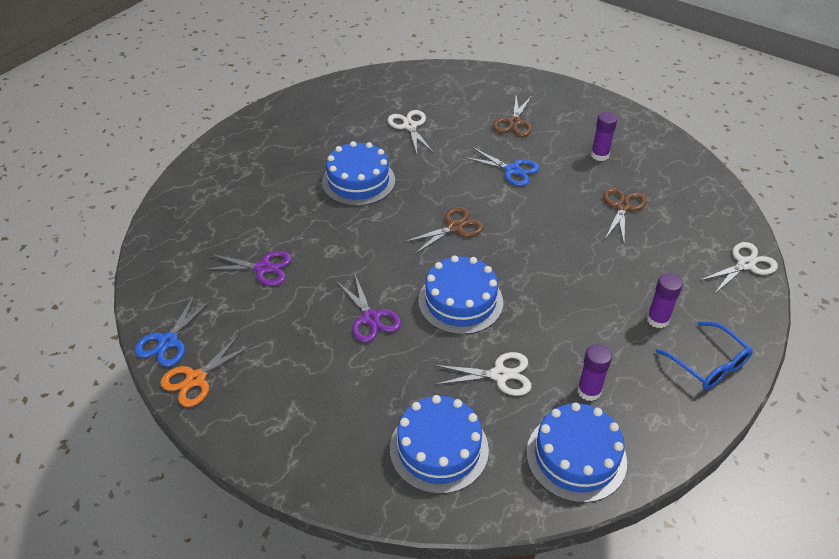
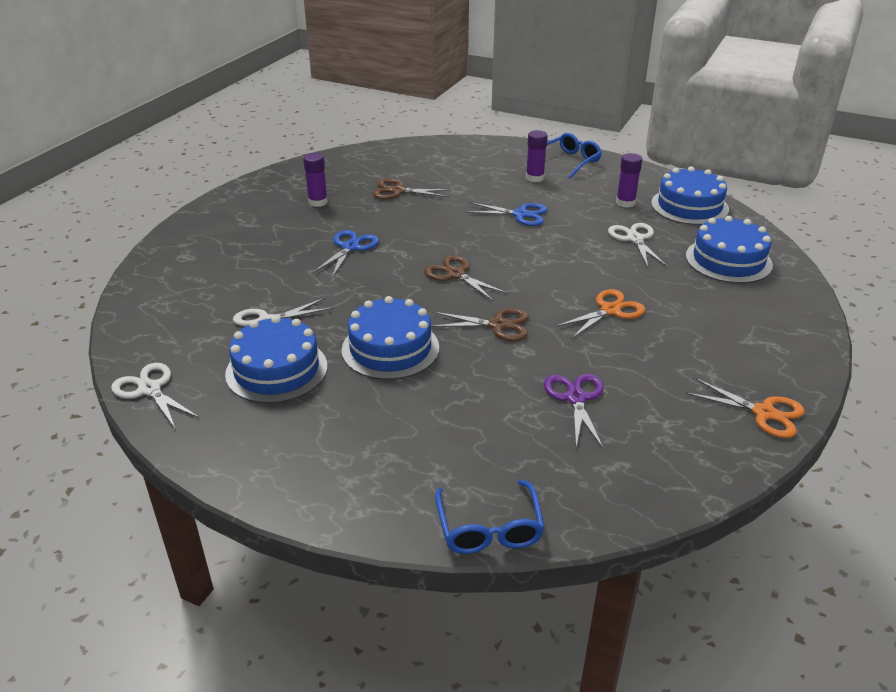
camera: 100 degrees left, 10 degrees down
blue scissors [135,294,212,367] -> blue scissors moved to [465,202,547,226]
purple scissors [336,275,401,342] -> orange scissors [555,289,645,338]
blue cake [418,255,503,335] -> blue cake moved to [225,316,327,403]
brown scissors [493,96,532,137] -> brown scissors moved to [431,308,529,341]
white scissors [699,242,778,294] -> white scissors moved to [111,363,200,430]
none -> blue glasses [435,479,545,554]

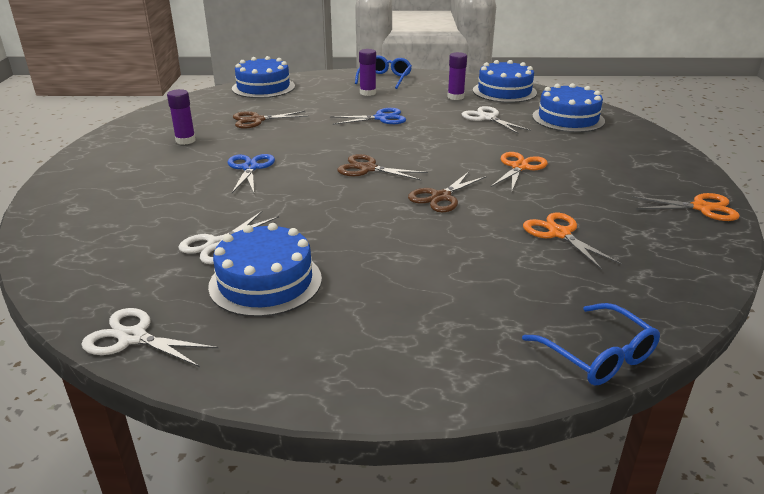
camera: 25 degrees left, 5 degrees down
blue cake [342,296,439,380] -> blue cake moved to [232,56,295,98]
brown scissors [431,308,529,341] -> brown scissors turned 150 degrees clockwise [408,172,487,213]
purple scissors [544,374,604,450] -> orange scissors [523,213,622,270]

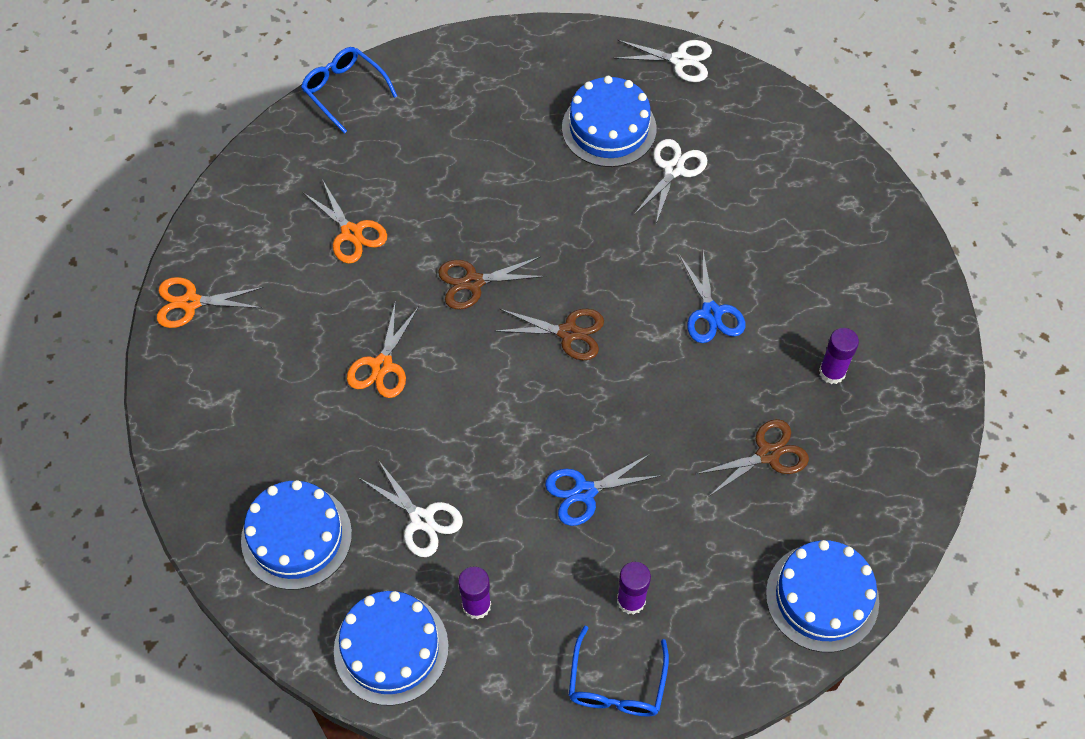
camera: 170 degrees right, 30 degrees up
brown scissors [408,172,487,213] -> brown scissors turned 135 degrees counterclockwise [438,257,546,310]

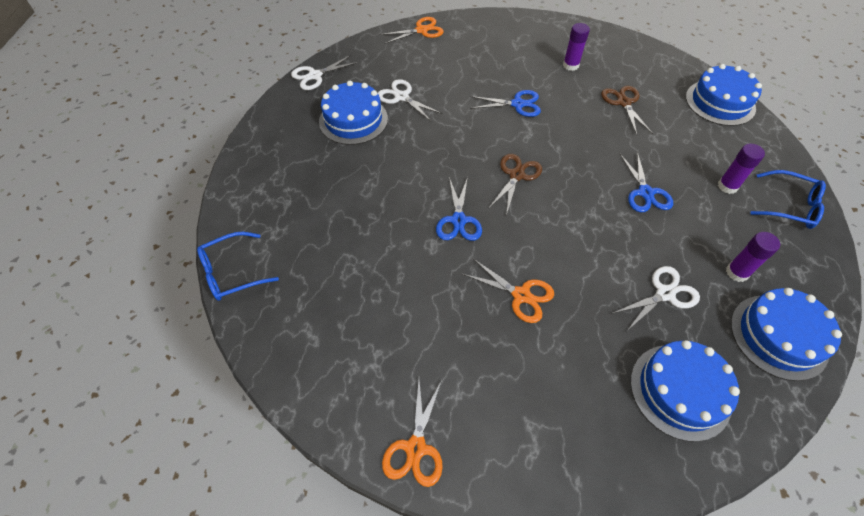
camera: 75 degrees left, 5 degrees down
orange scissors [304,179,387,264] -> orange scissors moved to [380,17,444,44]
brown scissors [438,257,546,310] -> blue scissors [436,177,482,241]
white scissors [614,40,712,82] -> white scissors turned 150 degrees counterclockwise [291,55,359,90]

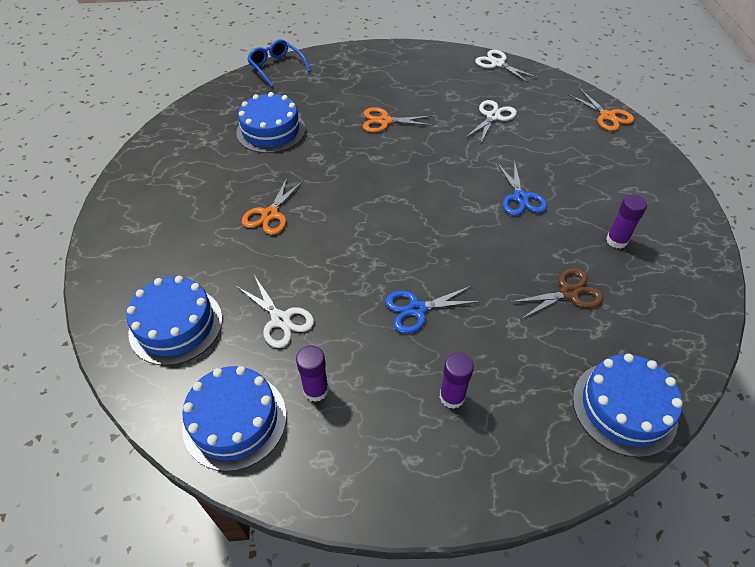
camera: 80 degrees right, 5 degrees down
blue cake [319,81,388,145] -> blue cake moved to [236,92,305,153]
orange scissors [382,380,443,487] -> orange scissors moved to [363,107,433,132]
blue scissors [436,177,482,241] -> none
brown scissors [488,154,542,216] -> none
blue glasses [750,170,826,229] -> none

